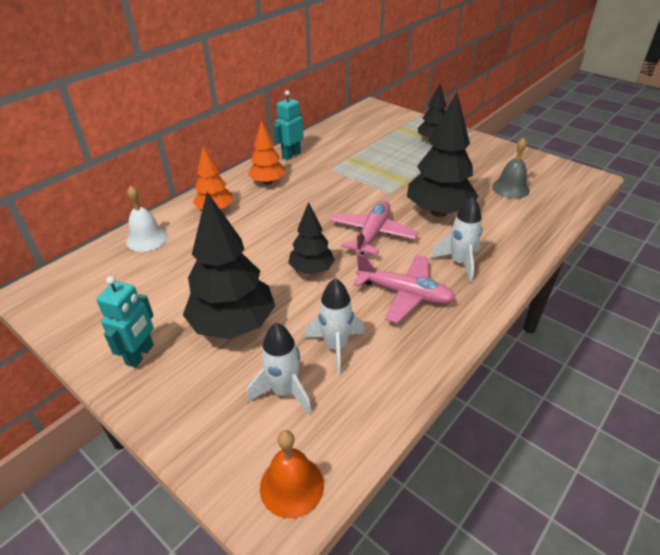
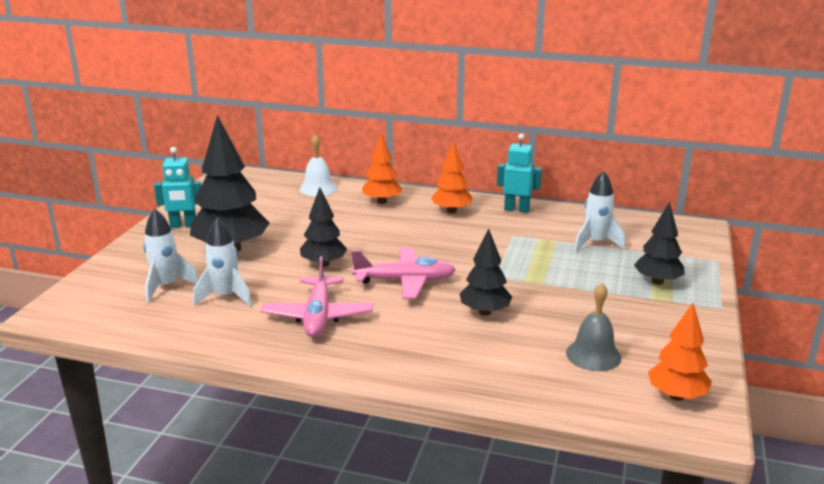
camera: 65 degrees right, 15 degrees down
orange bell [260,430,324,518] -> none
black tree [407,92,478,217] -> black tree [460,229,512,316], size x0.58
white rocket [431,197,482,282] -> white rocket moved to [574,171,625,252]
none -> orange tree [648,303,712,401]

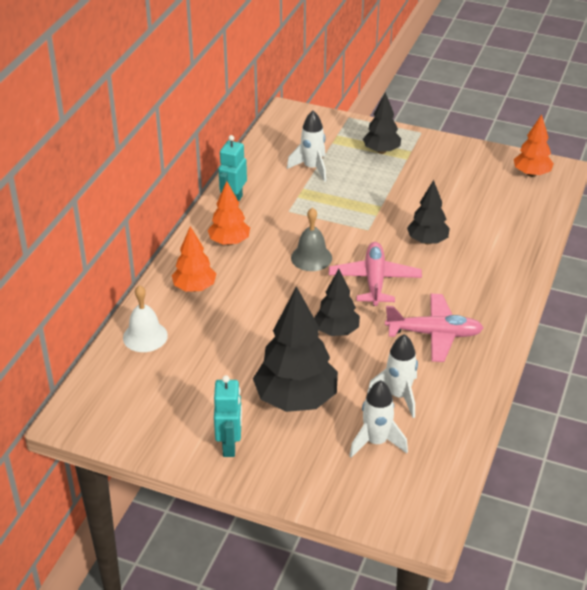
camera: 85 degrees left, 15 degrees up
grey bell [566,283,621,371] -> grey bell moved to [291,208,332,271]

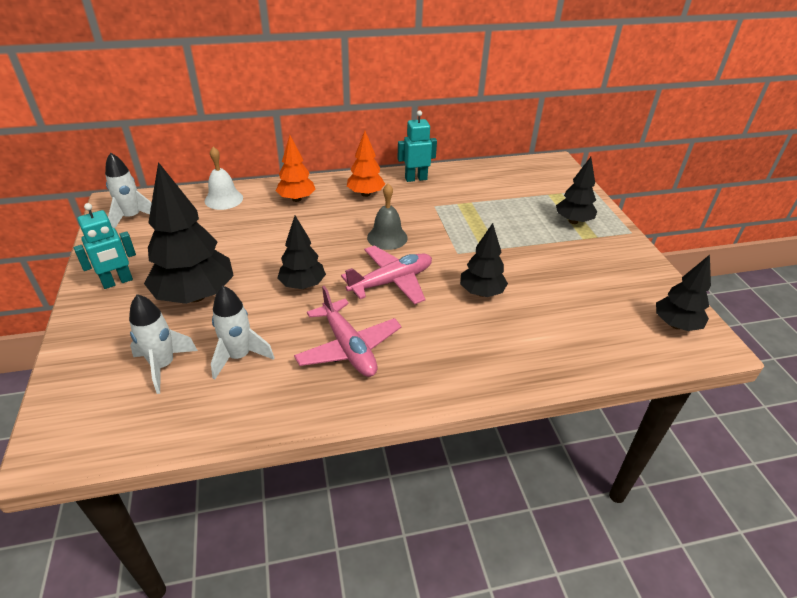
camera: 55 degrees right, 0 degrees up
white rocket [287,111,326,182] -> white rocket moved to [105,152,152,228]
orange tree [514,114,554,177] -> black tree [656,255,711,331]

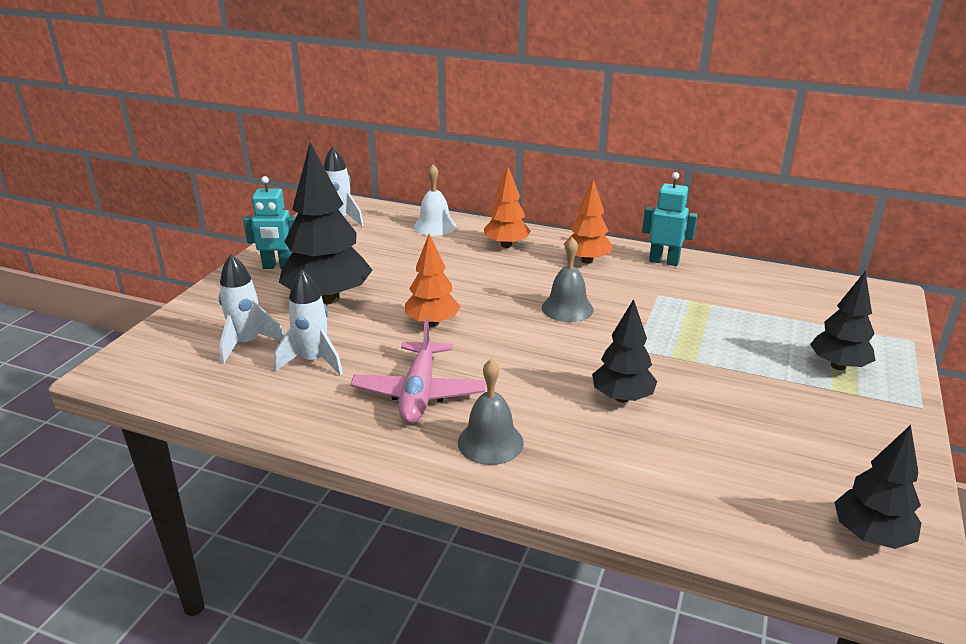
camera: 35 degrees right, 10 degrees down
black tree [277,216,326,289] -> orange tree [405,234,461,327]
pink plane [341,246,432,305] -> none
none -> grey bell [458,359,524,465]

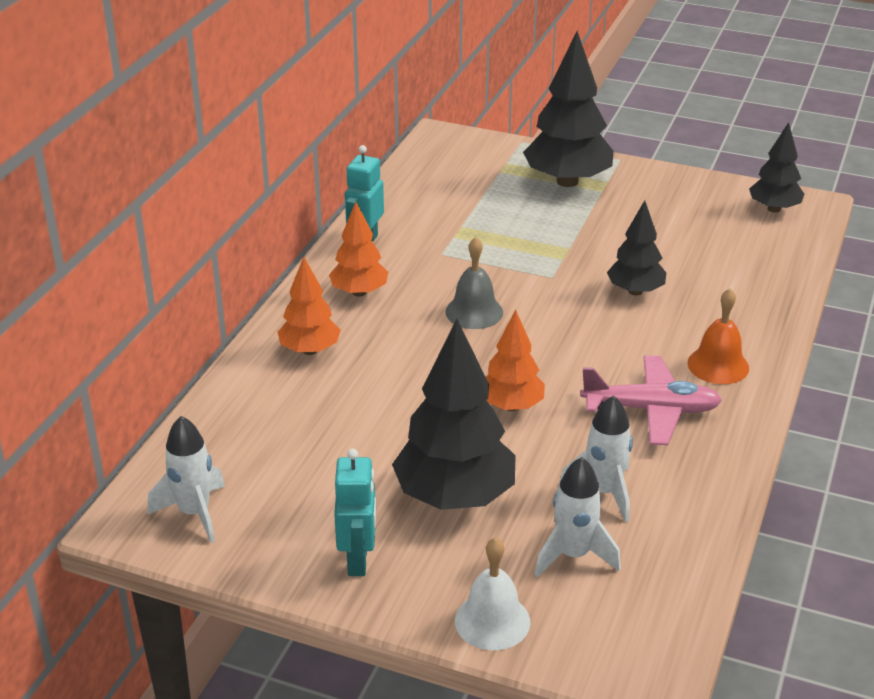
camera: 90 degrees left, 5 degrees up
white bell [414,164,456,236] -> white bell moved to [455,537,530,650]
grey bell [458,359,524,465] -> orange bell [688,288,749,384]
black tree [810,271,875,370] -> black tree [523,31,614,187], size x1.72

